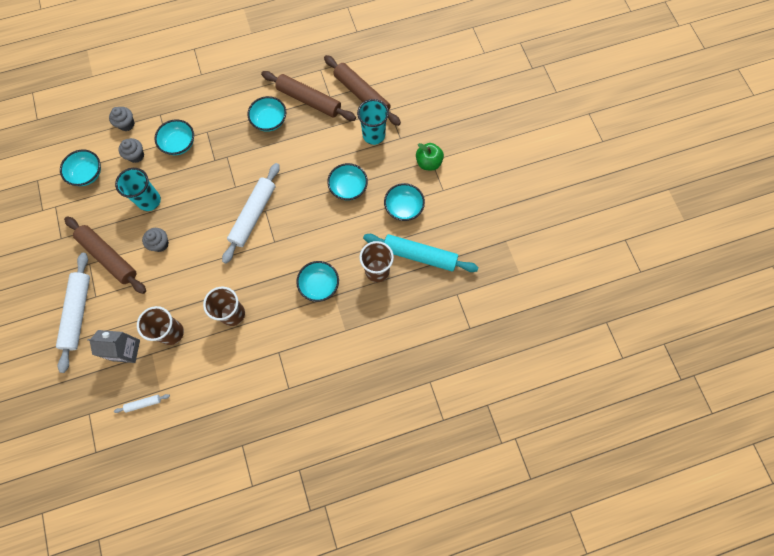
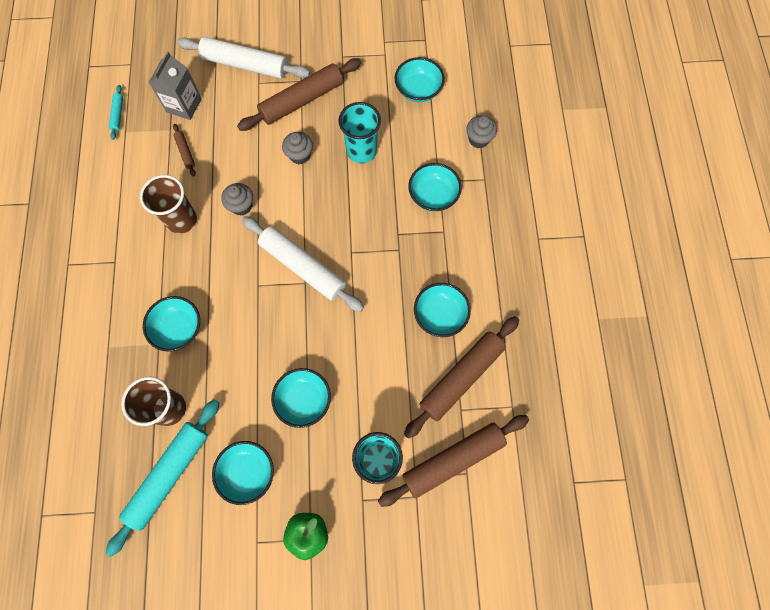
camera: 105 degrees right, 0 degrees up
white rolling pin [114,394,170,413] -> turquoise rolling pin [109,85,123,140]
grey cupcake [118,138,144,163] -> grey cupcake moved to [221,183,253,216]
brown cup [137,306,184,345] -> brown rolling pin [173,124,196,177]

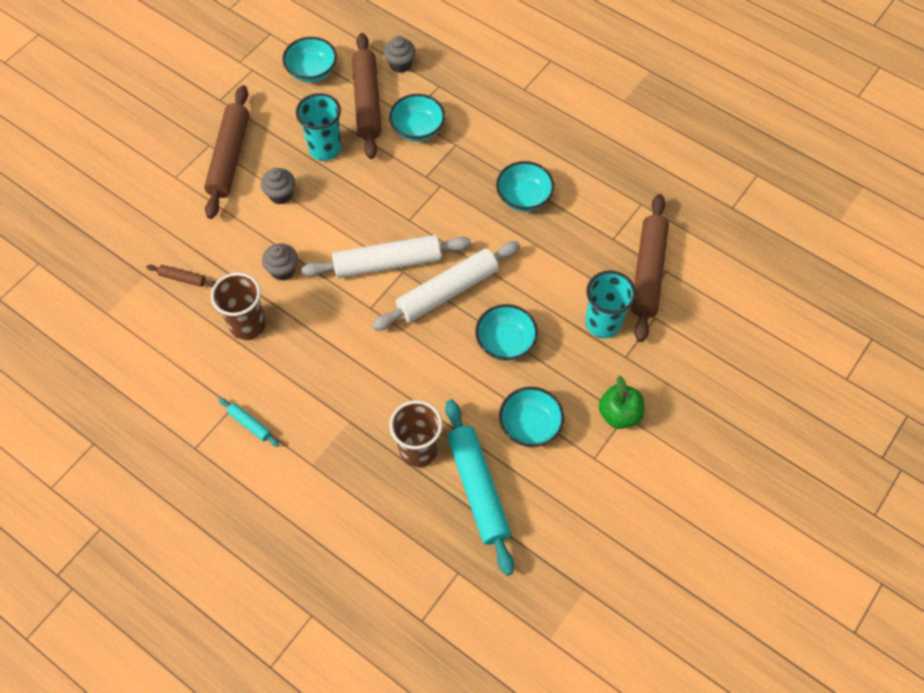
camera: 50 degrees left, 10 degrees down
turquoise rolling pin [109,85,123,140] -> turquoise rolling pin moved to [219,398,279,447]
turquoise bowl [143,296,200,352] -> none
grey carton [148,51,202,120] -> none
white rolling pin [177,37,310,79] -> white rolling pin moved to [372,241,520,331]
brown rolling pin [404,316,519,439] -> brown rolling pin moved to [352,33,382,159]

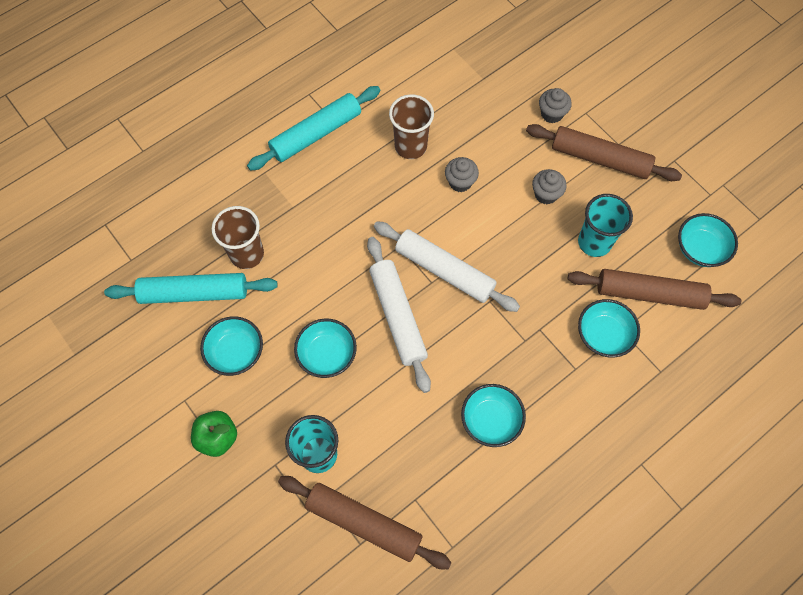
camera: 105 degrees right, 5 degrees up
brown rolling pin [146,265,216,287] -> none
turquoise rolling pin [219,398,279,447] -> turquoise rolling pin [247,86,381,171], size x2.28
white rolling pin [301,235,471,278] -> white rolling pin turned 60 degrees counterclockwise [374,221,520,312]
grey cupcake [384,36,416,73] -> grey cupcake moved to [539,88,572,123]

